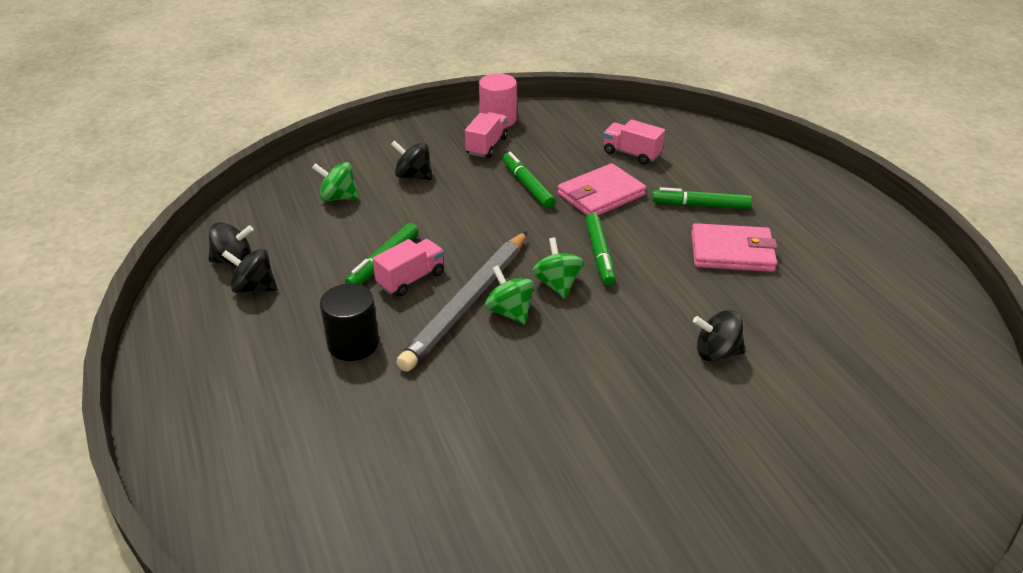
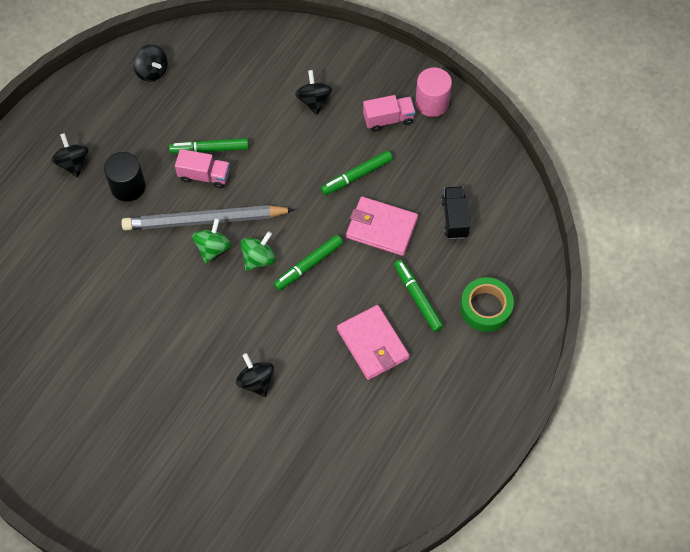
camera: 55 degrees right, 25 degrees up
black spinning top [222,249,277,293] -> black spinning top moved to [51,133,88,177]
green spinning top [312,162,360,201] -> none
green marker [502,152,555,209] -> green marker turned 150 degrees counterclockwise [321,151,393,195]
pink truck [603,120,665,165] -> black truck [441,186,470,239]
none -> green tape [460,277,514,332]

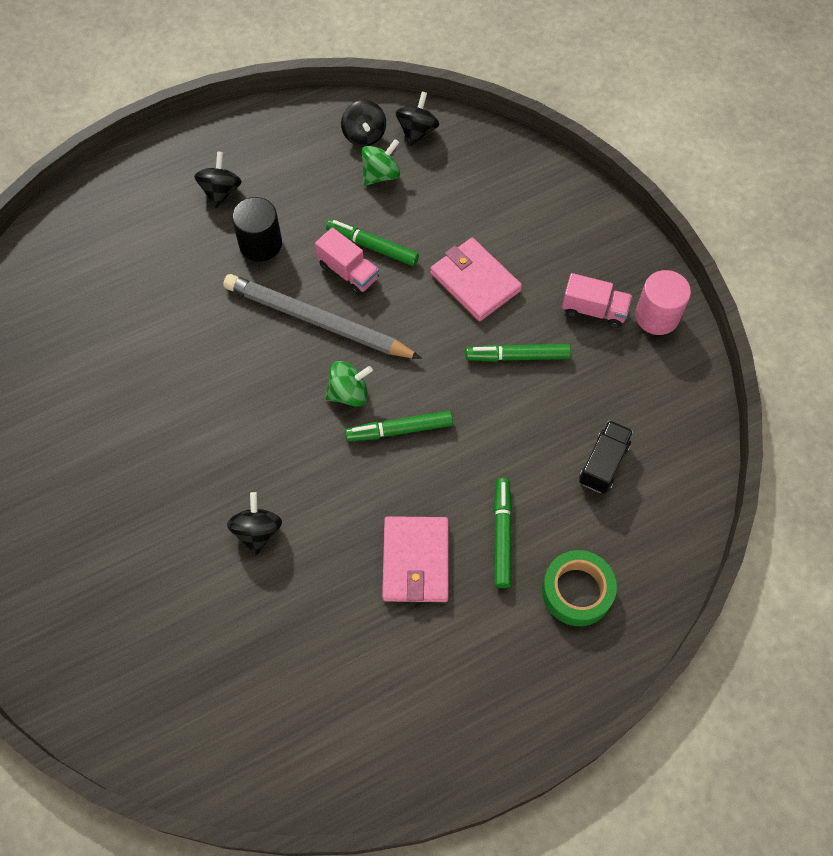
camera: 30 degrees right, 0 degrees up
green spinning top [192,218,231,264] -> green spinning top moved to [361,139,400,186]
black spinning top [295,70,332,115] -> black spinning top moved to [396,91,439,146]
pink wallet [346,197,418,256] -> pink wallet moved to [430,238,522,321]

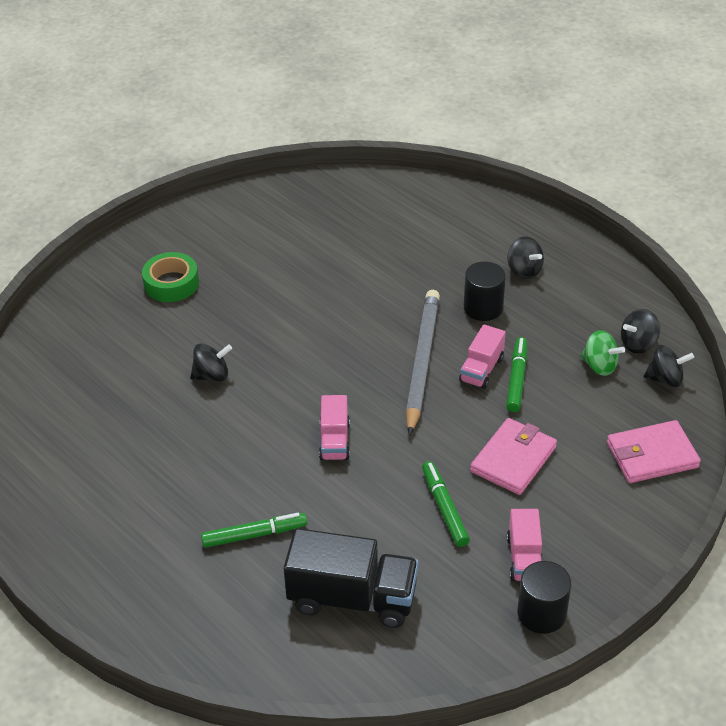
camera: 75 degrees right, 20 degrees down
black spinning top [194,151,242,209] -> black spinning top turned 60 degrees clockwise [507,237,544,279]
green spinning top [325,361,373,407] -> none
green marker [345,411,453,442] -> pink truck [319,395,350,461]
pink wallet [382,516,449,602] -> pink wallet moved to [607,420,701,483]
green tape [542,550,617,626] -> green tape moved to [142,252,199,302]
black truck [579,420,633,494] -> black truck [283,528,418,628], size x1.79
pink cylinder [635,270,691,335] -> black cylinder [517,561,571,634]

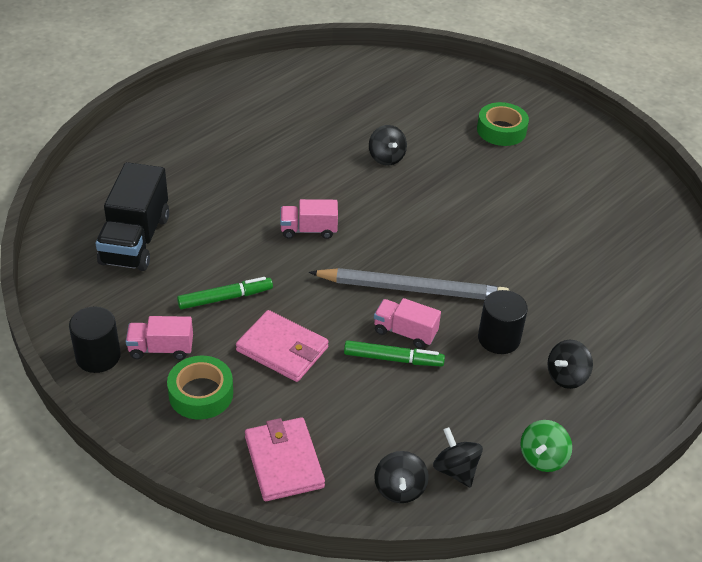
camera: 85 degrees right, 0 degrees up
green marker [201,513,307,548] -> none
green spinning top [580,330,625,376] -> green spinning top moved to [520,420,572,472]
none -> green tape [167,356,233,420]

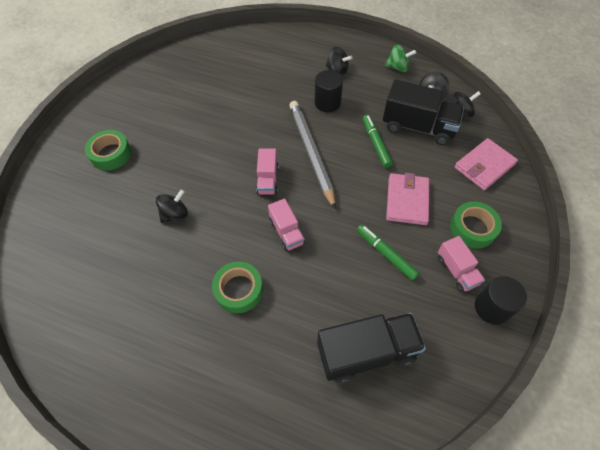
camera: 110 degrees left, 15 degrees up
pink truck [374,298,441,349] -> pink truck moved to [256,149,279,195]
none -> green tape [212,261,263,313]
none -> black truck [383,79,464,145]

